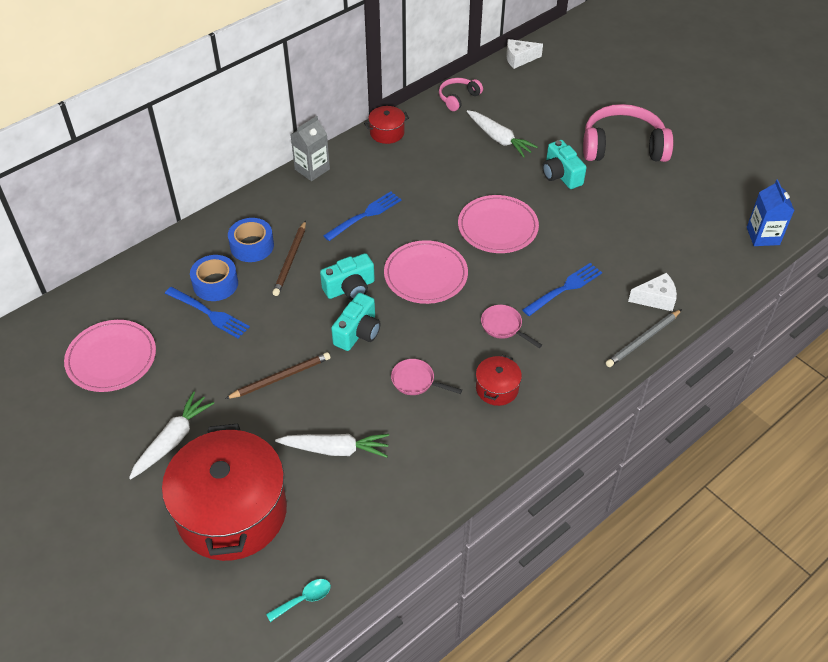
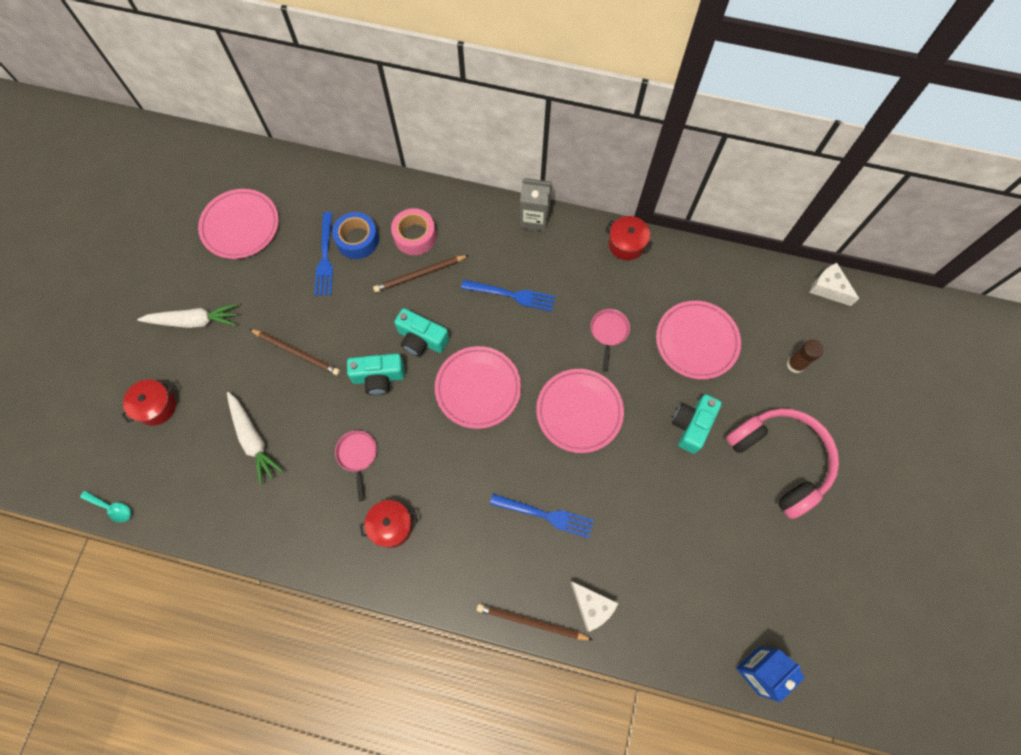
camera: 55 degrees right, 20 degrees up
red pot [162,424,287,561] -> red pot [121,379,176,426], size x0.43
blue tape [228,218,274,262] -> pink tape [391,208,436,255]
pink headphones [439,78,483,111] -> none
white carrot [467,110,538,157] -> pink plate [656,301,741,379]
pink pan [481,305,542,348] -> pink pan moved to [591,309,630,372]
grey pencil [606,309,682,367] -> brown pencil [477,604,593,640]
none -> brown glue stick [787,340,824,373]

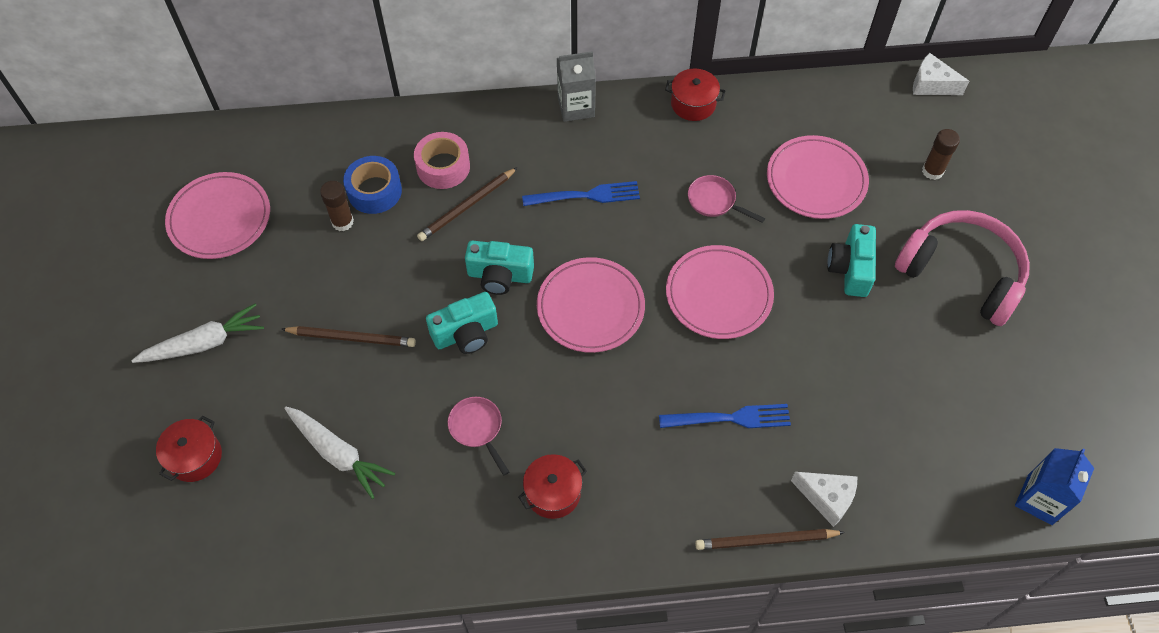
camera: 20 degrees left, 10 degrees down
turquoise spoon [80,491,131,522] -> none
blue fork [314,212,333,296] -> brown glue stick [320,181,354,231]
pink pan [591,309,630,372] -> pink pan turned 45 degrees counterclockwise [688,175,765,223]

